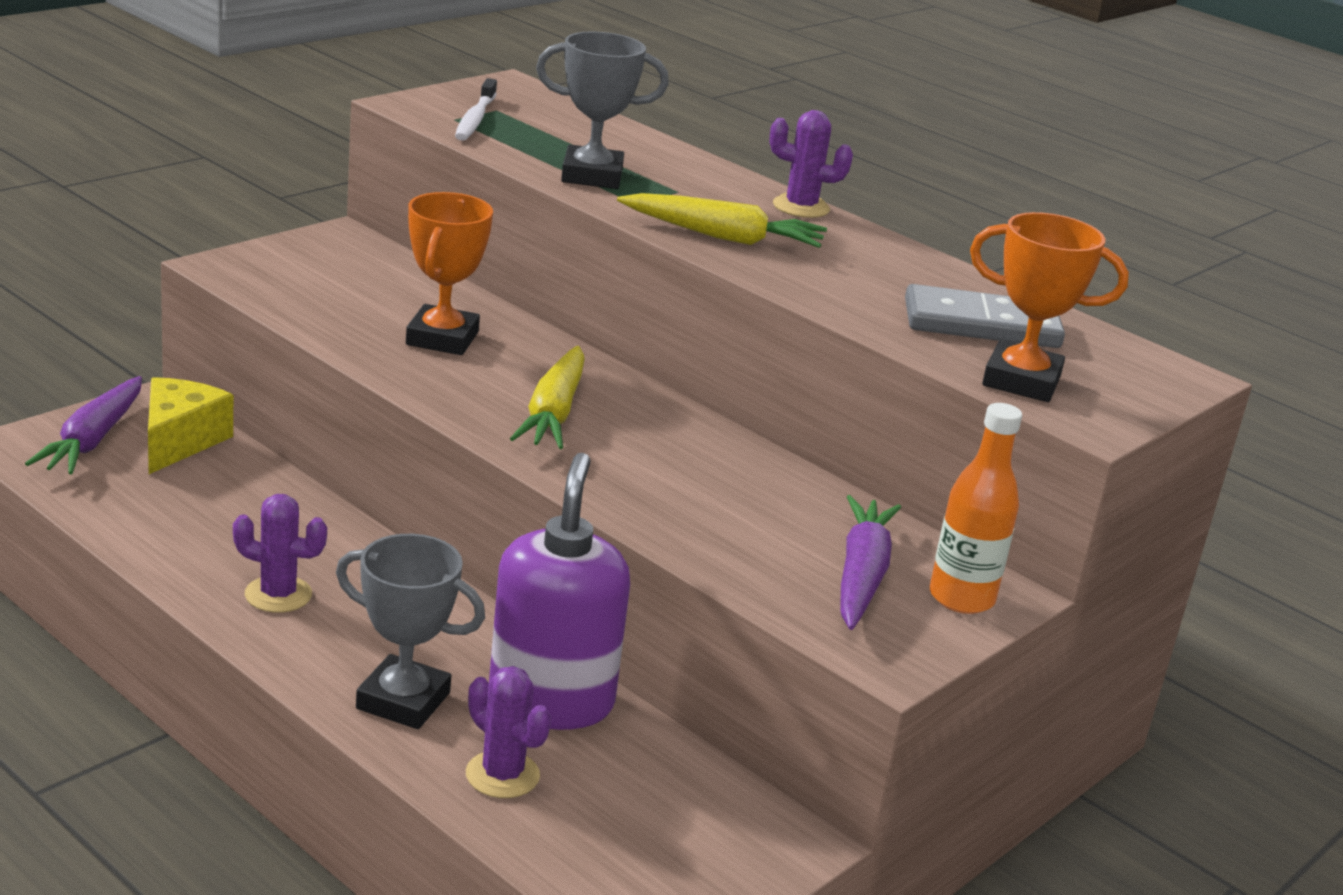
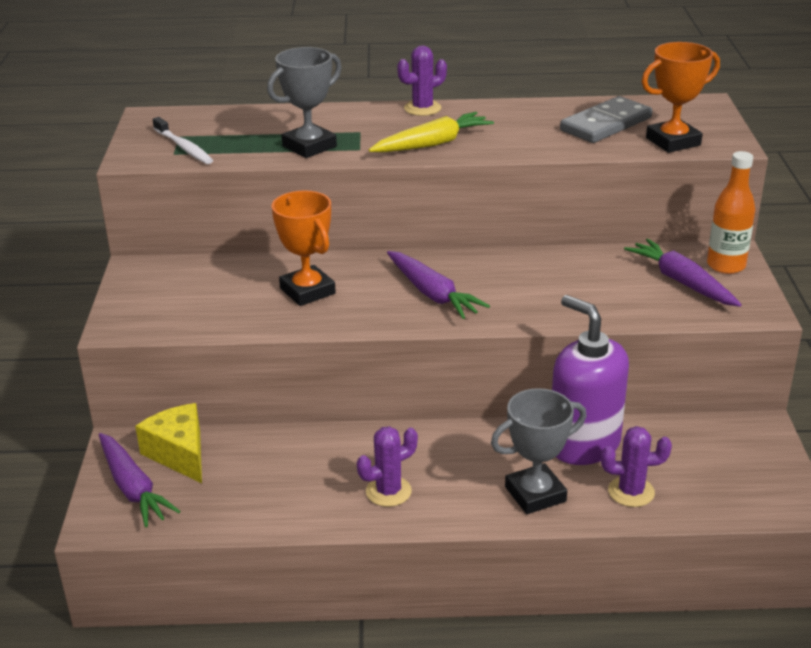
camera: 40 degrees left, 5 degrees up
yellow carrot [510,346,585,449] -> purple carrot [387,251,490,319]

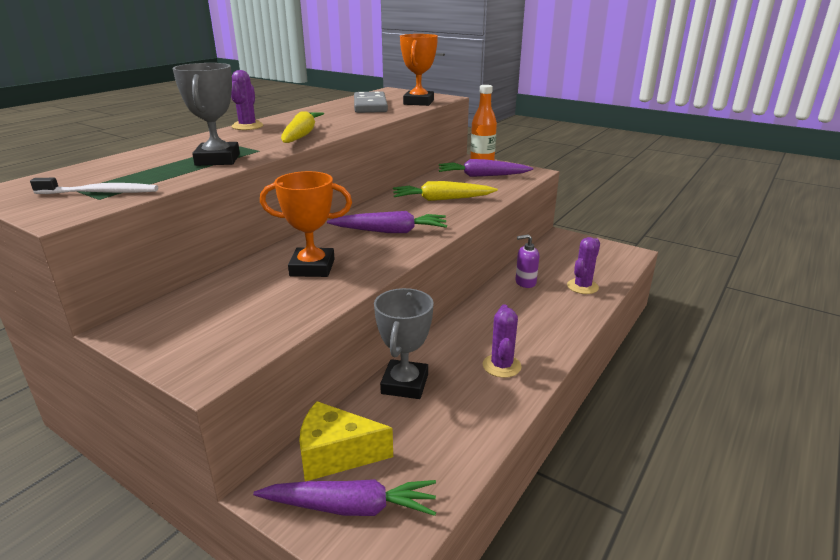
camera: 55 degrees left, 5 degrees down
grey trophy [491,388,586,514] -> grey trophy moved to [374,288,434,399]
purple soap dispenser [552,295,629,465] -> purple soap dispenser [515,234,539,288], size x0.46
none -> yellow carrot [393,181,498,201]

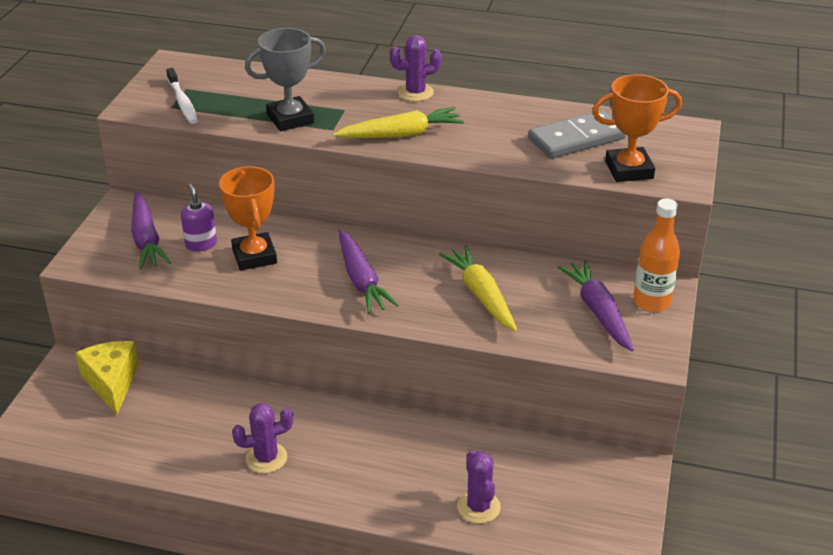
camera: 70 degrees right, 10 degrees up
purple carrot [253,479,436,516] -> purple carrot moved to [131,192,171,270]
grey trophy [374,288,434,399] -> none
purple soap dispenser [515,234,539,288] -> purple soap dispenser moved to [181,184,217,252]
purple cactus [567,237,600,294] -> purple cactus turned 60 degrees clockwise [457,450,501,524]

